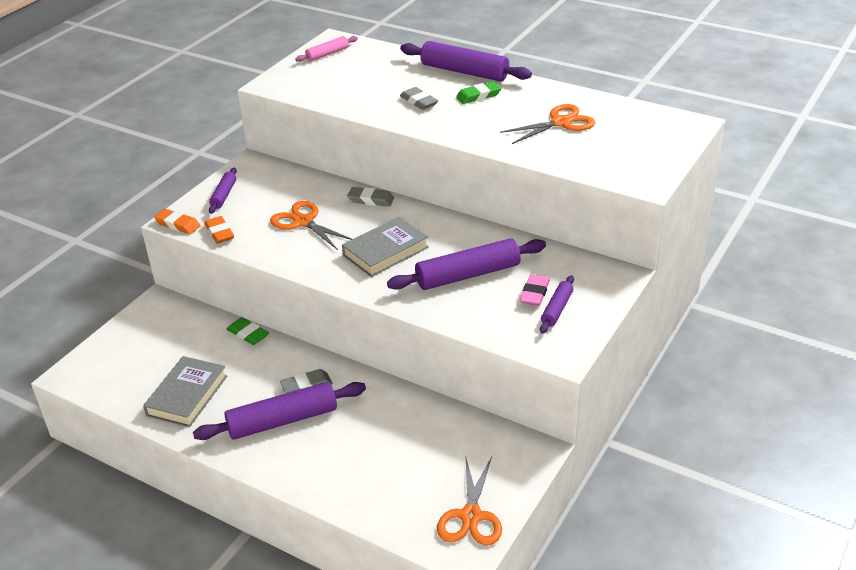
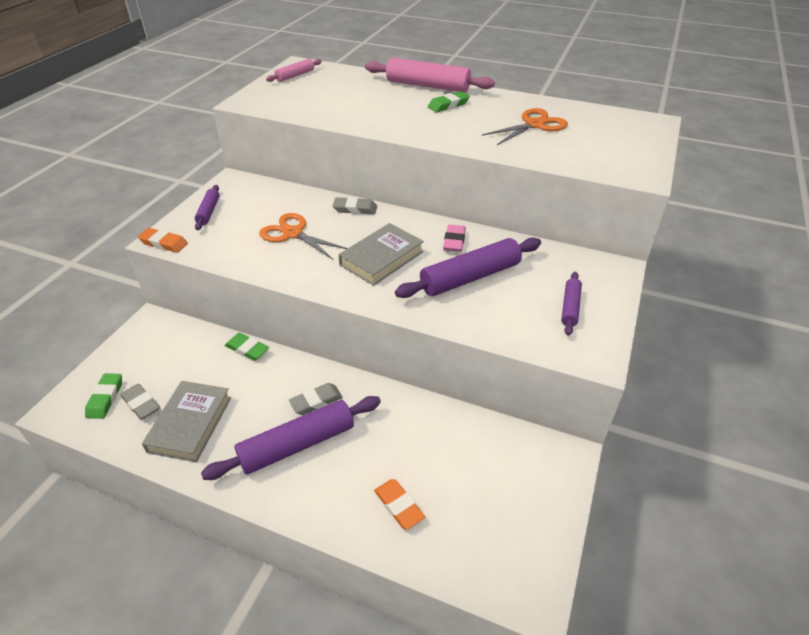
camera: 10 degrees left, 5 degrees up
orange eraser [204,216,234,243] -> orange eraser moved to [374,479,425,530]
purple rolling pin [400,41,532,81] -> pink rolling pin [365,58,495,93]
grey eraser [400,87,438,110] -> grey eraser moved to [120,383,160,420]
orange scissors [437,457,502,545] -> none
pink eraser [520,274,550,306] -> pink eraser moved to [443,225,466,252]
none -> green eraser [85,373,122,419]

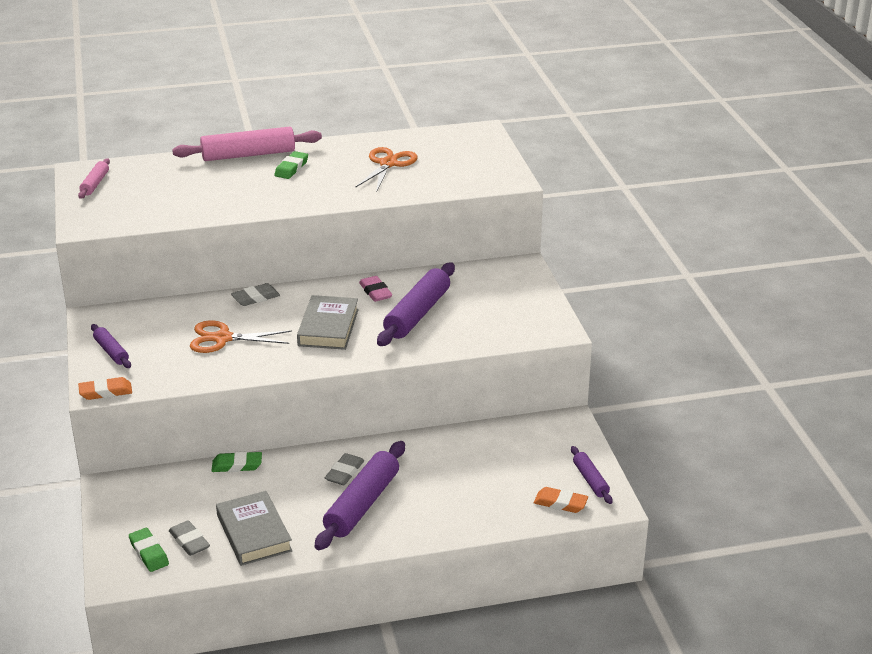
camera: 35 degrees left, 10 degrees down
grey eraser [120,383,160,420] -> grey eraser turned 45 degrees clockwise [169,520,210,556]
orange eraser [374,479,425,530] -> orange eraser moved to [534,487,588,513]
purple rolling pin [561,272,582,336] -> purple rolling pin moved to [571,446,613,504]

